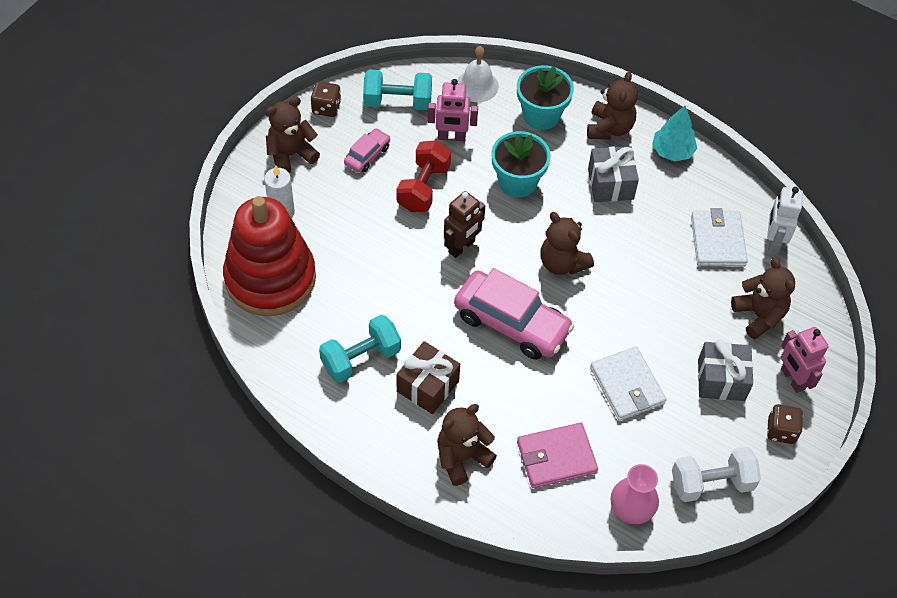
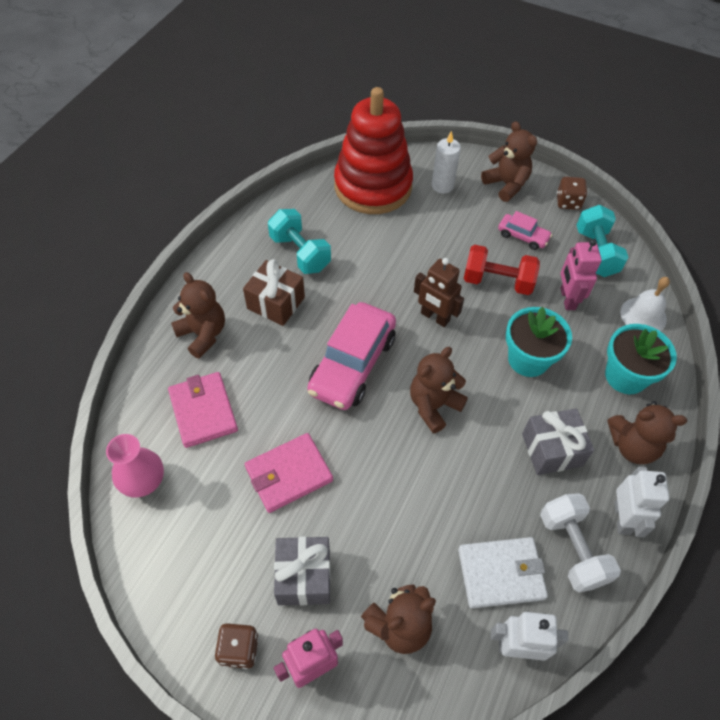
camera: 85 degrees right, 0 degrees up
white wallet [590,346,666,421] -> pink wallet [245,433,333,513]
turquoise tree [652,106,697,162] -> white robot [615,466,669,537]
white dumbbell [672,447,761,502] -> white dumbbell moved to [540,493,621,593]

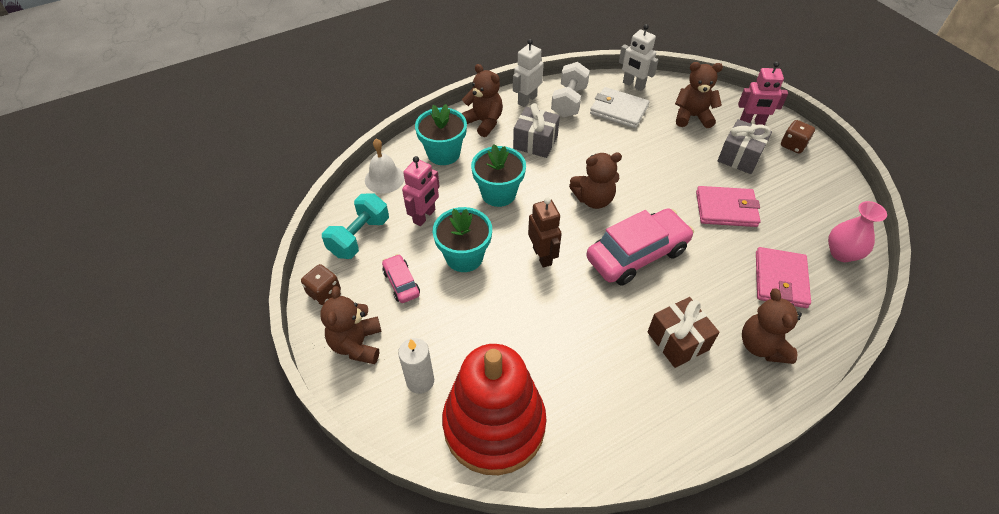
camera: 145 degrees left, 5 degrees down
turquoise dumbbell [268,209,331,274] -> none
red dumbbell [464,245,540,295] -> turquoise flower pot [433,207,492,272]

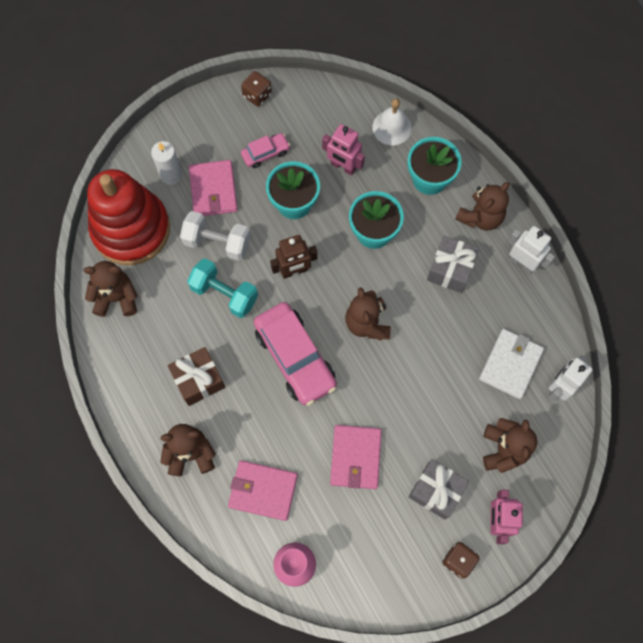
camera: 90 degrees right, 20 degrees up
brown teddy bear [320,286,382,364] -> brown teddy bear moved to [84,261,138,317]
turquoise dumbbell [322,193,389,259] -> turquoise dumbbell moved to [187,258,258,318]
white dumbbell [551,62,590,118] -> white dumbbell moved to [180,211,251,261]
none -> pink wallet [189,160,238,216]

